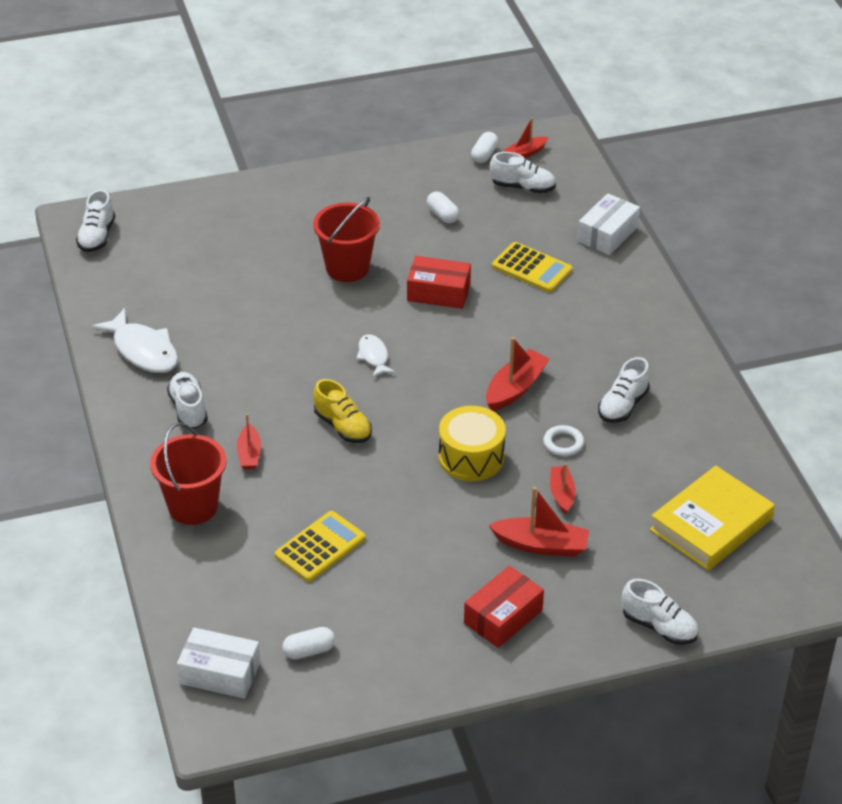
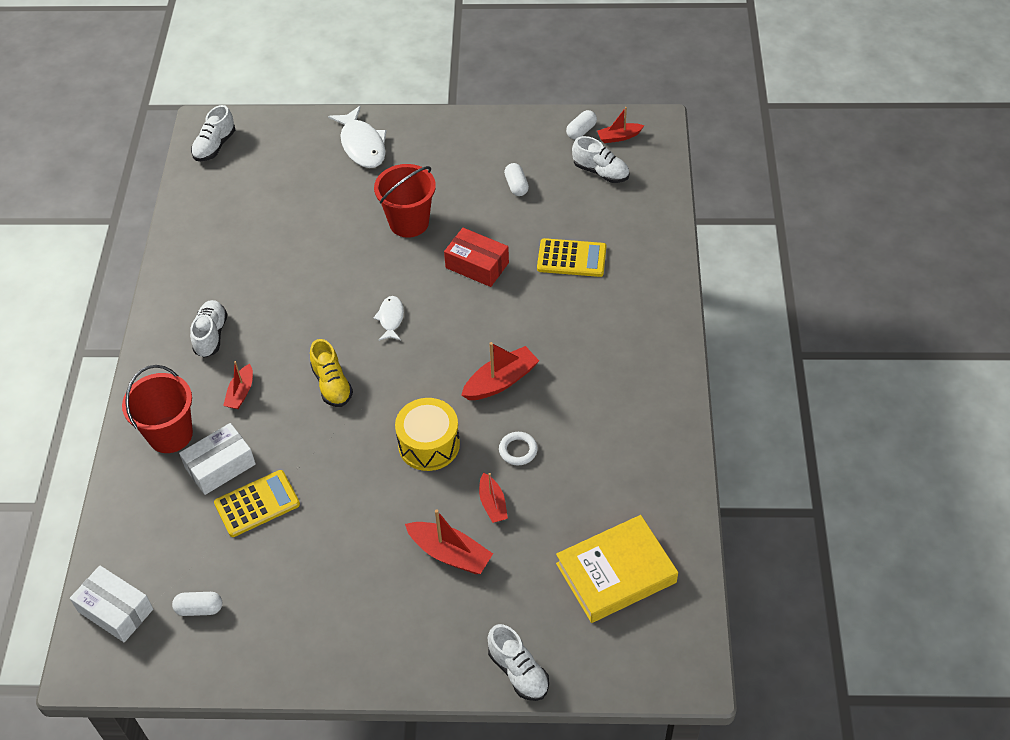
camera: 20 degrees right, 10 degrees up
white fish [91,308,178,373] -> white fish moved to [328,106,387,168]
red box [464,566,544,648] -> none
yellow calculator [492,242,573,292] -> yellow calculator turned 45 degrees counterclockwise [537,238,606,277]
red boat [550,463,576,514] -> red boat turned 150 degrees clockwise [479,473,508,523]
white box [577,193,640,255] -> white box moved to [179,423,256,495]
white shoe [598,357,650,423] -> none

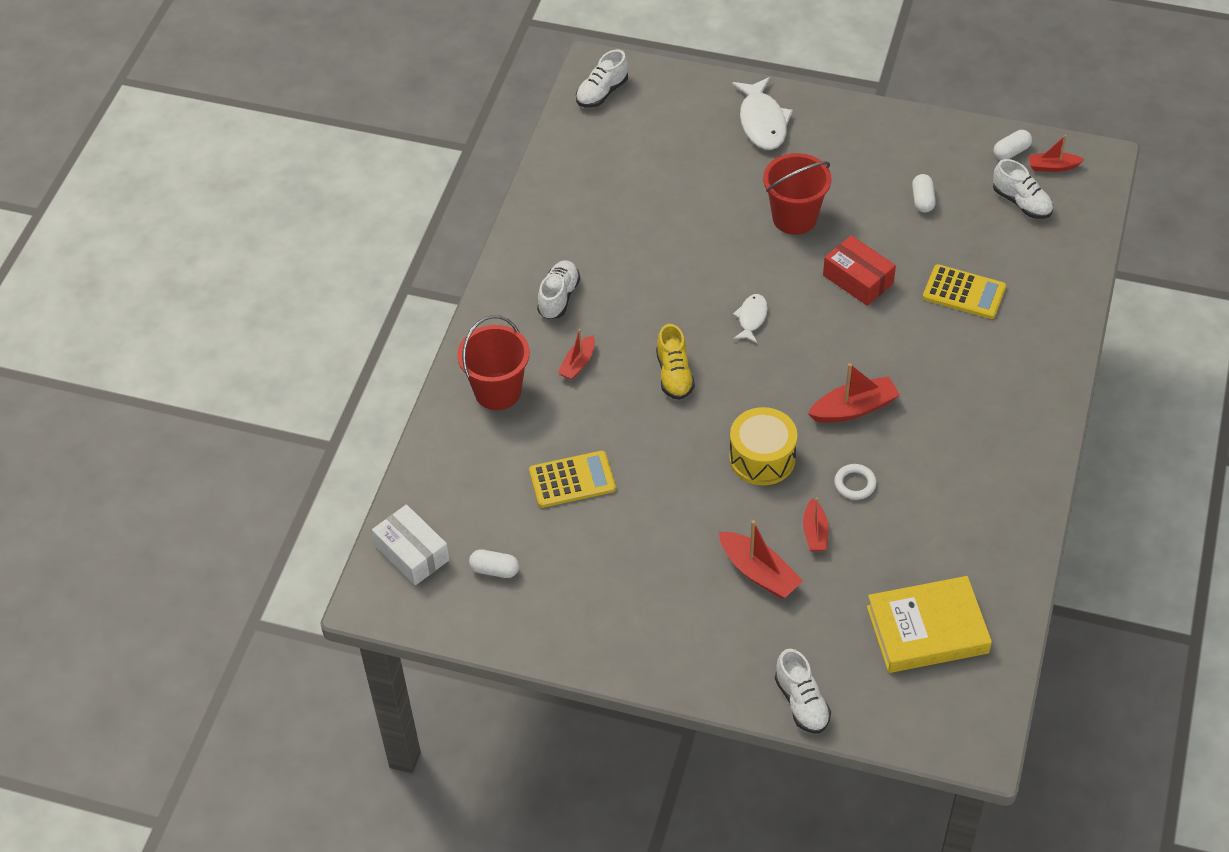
camera: 15 degrees right, 0 degrees up
white box [179,423,256,495] -> none

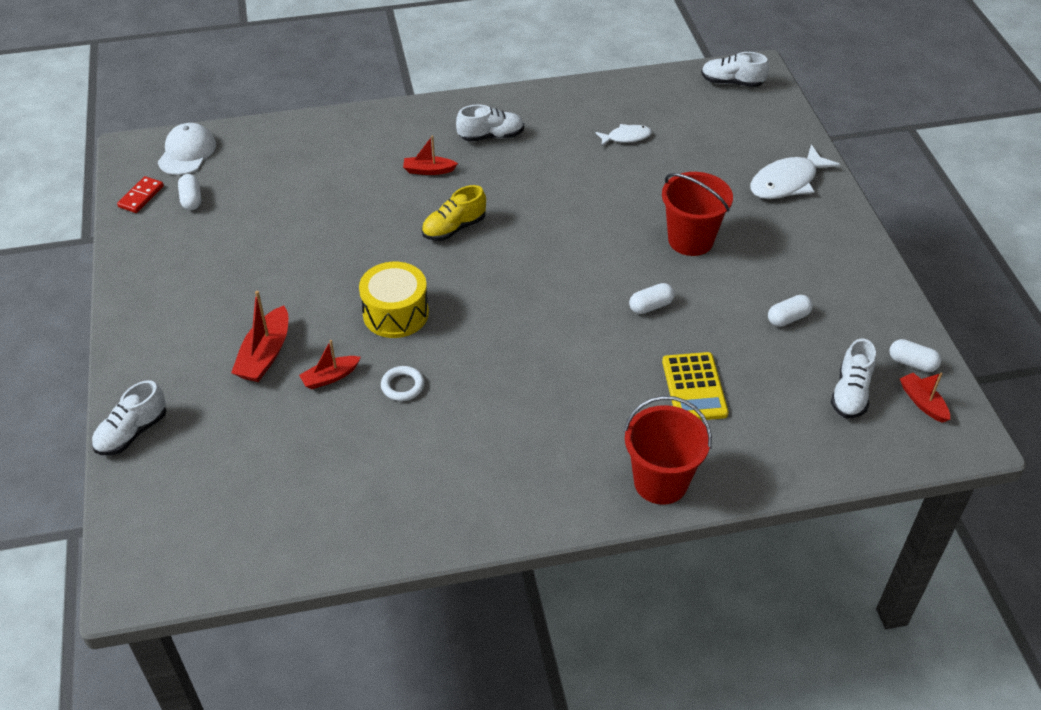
camera: 60 degrees right, 5 degrees down
white box [372,504,450,585] -> white cap [158,123,216,175]
red bucket [457,315,530,410] -> red bucket moved to [624,396,712,505]
yellow calculator [529,451,616,508] -> none
white fish [733,294,768,343] -> white fish moved to [595,124,652,146]
red boat [808,363,900,423] -> none
red box [823,235,896,306] -> white capsule [629,283,675,314]
yellow book [867,576,992,673] -> none
none -> red domino [117,176,164,213]

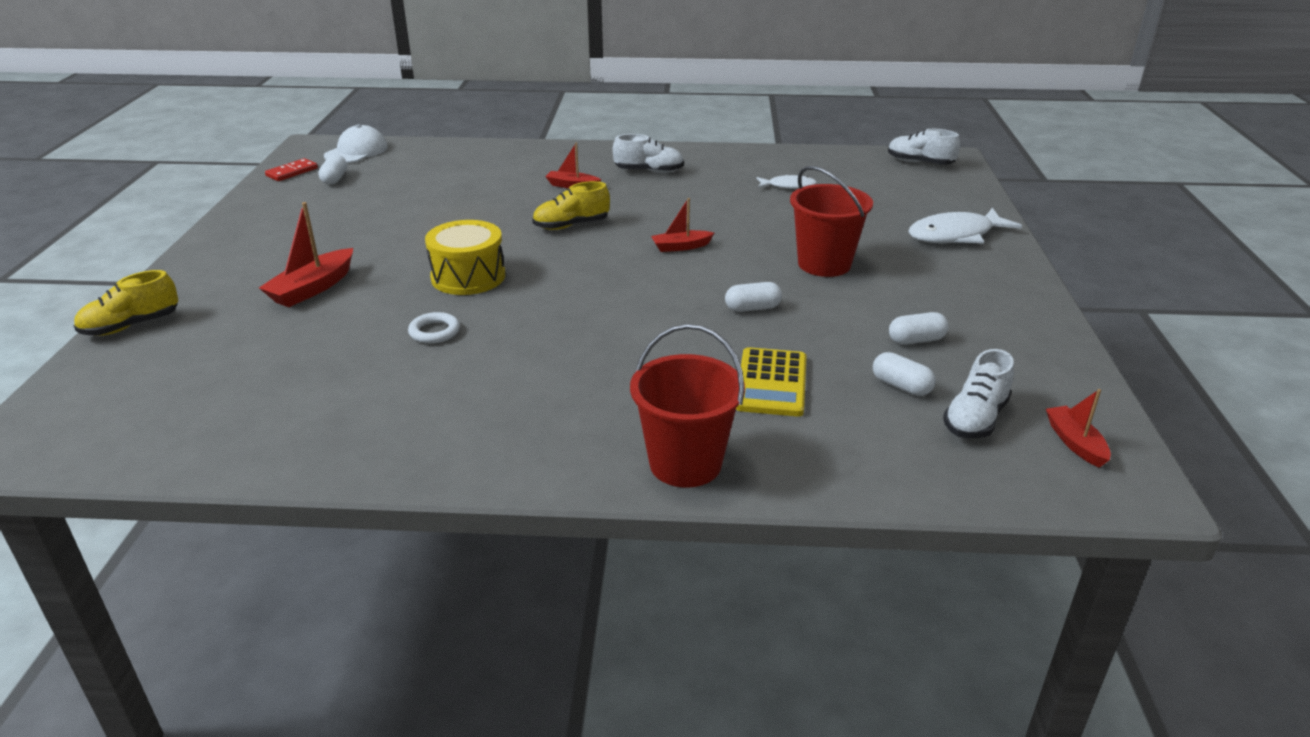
camera: 15 degrees right, 15 degrees down
white shoe [92,380,166,455] -> yellow shoe [74,270,178,336]
red boat [299,340,361,389] -> red boat moved to [651,198,714,252]
white capsule [889,339,941,372] -> white capsule moved to [873,352,936,396]

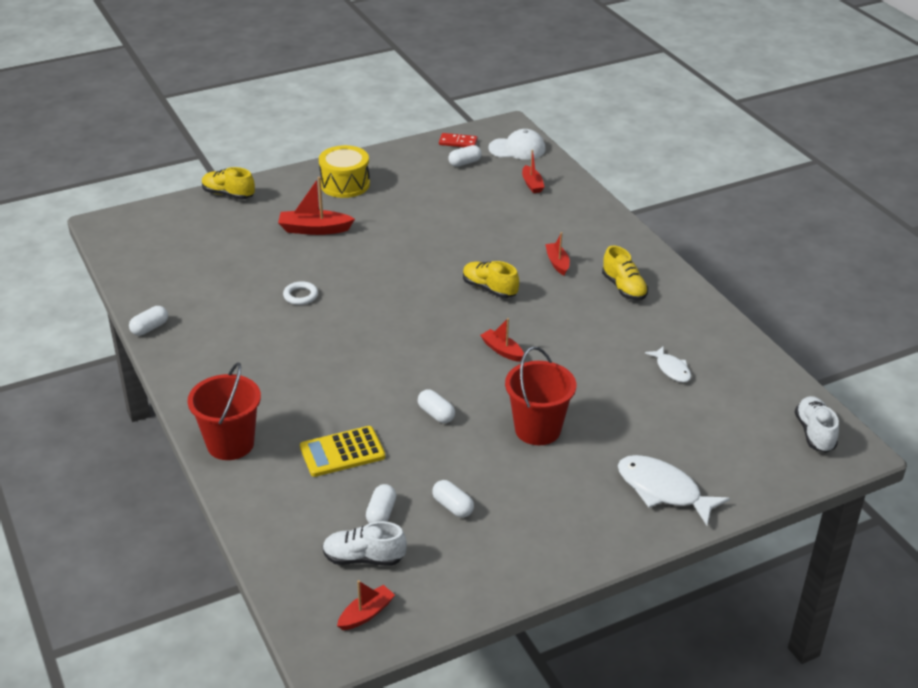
camera: 60 degrees right, 5 degrees up
yellow drum [425,220,505,295] -> yellow drum moved to [319,145,370,198]
white shoe [613,134,684,173] -> yellow shoe [602,245,648,300]
none -> white capsule [129,306,168,336]
none -> red boat [522,150,545,193]

